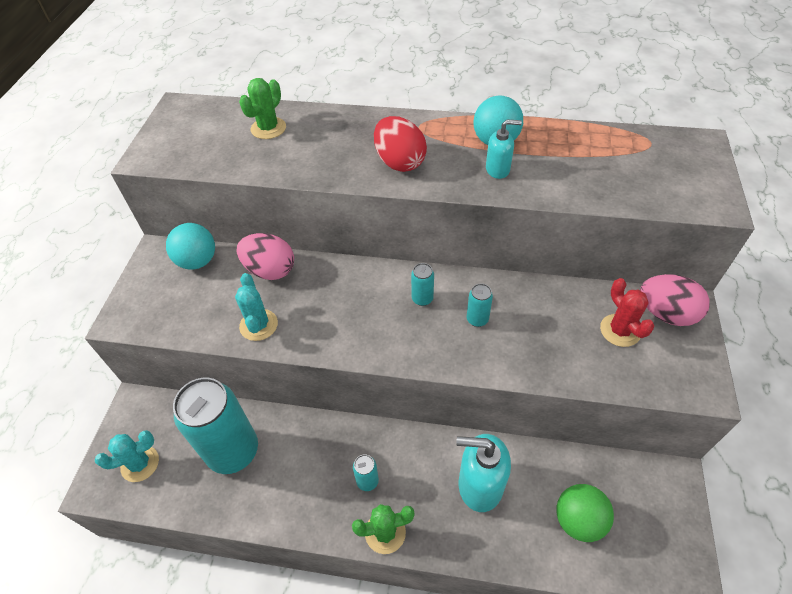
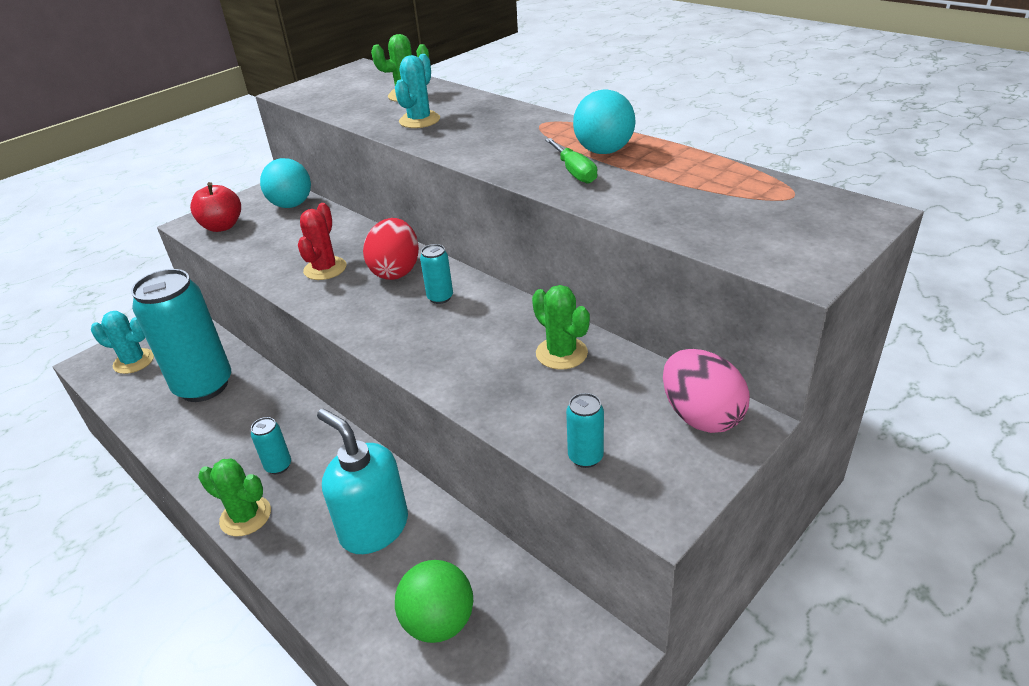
camera: 35 degrees right, 15 degrees down
turquoise cactus [235,273,278,341] -> turquoise cactus moved to [395,54,440,128]
pink egg [237,233,294,280] -> none
red egg [374,116,427,172] -> red egg moved to [363,218,419,280]
turquoise can [467,283,493,327] -> turquoise can moved to [566,393,604,468]
turquoise soap dispenser [486,119,522,179] -> green screwdriver [545,138,597,184]
red cactus [600,278,655,347] -> red cactus moved to [298,203,346,280]
none -> red apple [190,182,241,232]
none -> green cactus [532,285,590,370]

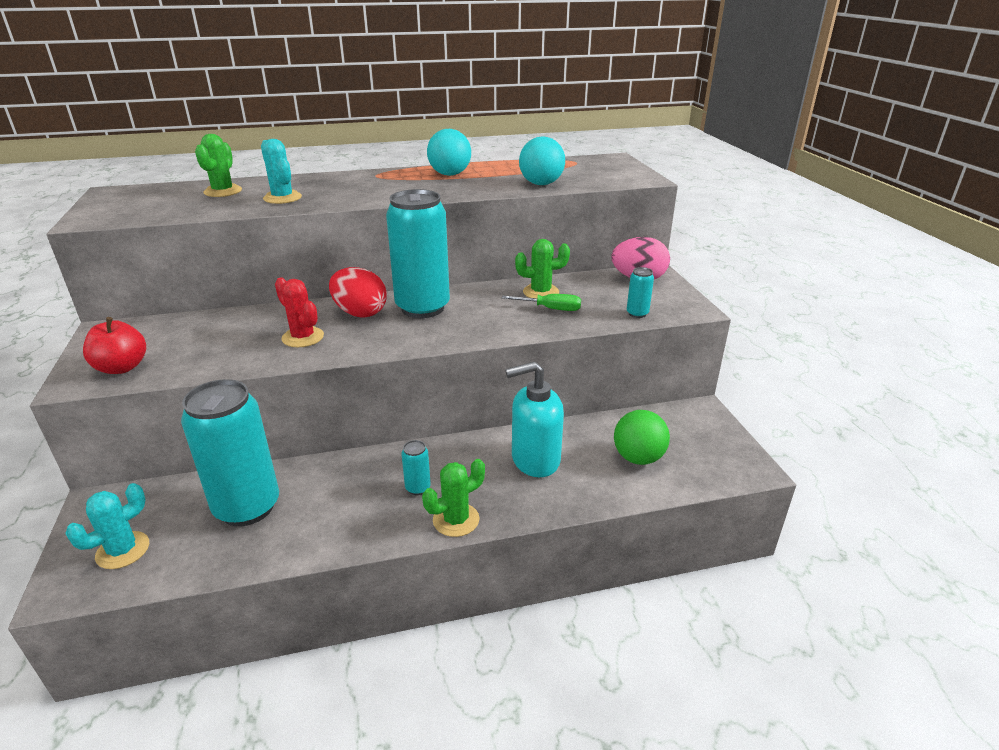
camera: 60 degrees left, 5 degrees down
turquoise ball [260,158,311,208] -> turquoise ball moved to [519,137,565,185]
turquoise can [420,244,453,304] -> turquoise can [386,189,450,318], size x2.47
green screwdriver [545,138,597,184] -> green screwdriver moved to [502,294,581,311]

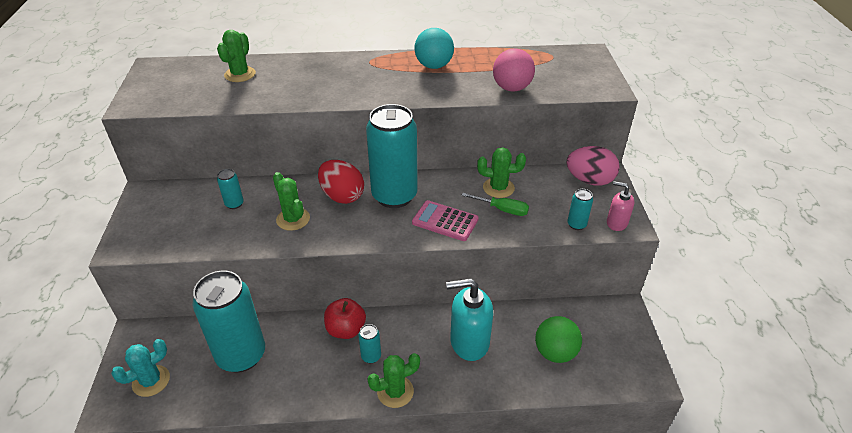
camera: 10 degrees right, 10 degrees up
red apple [83,317,146,374] -> red apple moved to [324,298,366,339]
turquoise cactus [261,139,302,204] -> none
red cactus [275,277,324,347] -> green cactus [273,172,310,231]
turquoise ball [519,137,565,185] -> pink ball [493,49,535,91]
none -> turquoise can [217,169,244,209]
none -> pink calculator [412,200,479,241]
none -> pink soap dispenser [607,181,634,231]

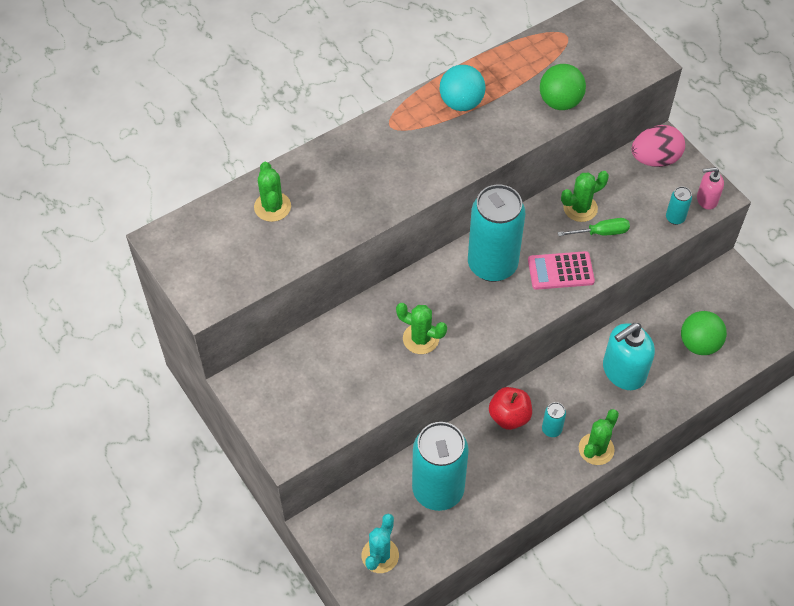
camera: 30 degrees left, 15 degrees up
turquoise can [217,169,244,209] -> none
red egg [318,160,364,204] -> none
pink ball [493,49,535,91] -> green ball [540,64,586,110]

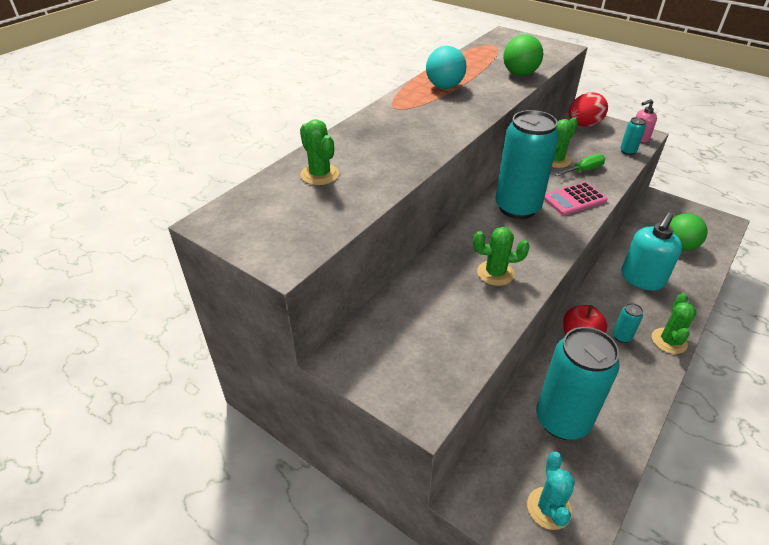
camera: 20 degrees left, 15 degrees down
pink egg [631,125,685,167] -> red egg [569,92,608,127]

